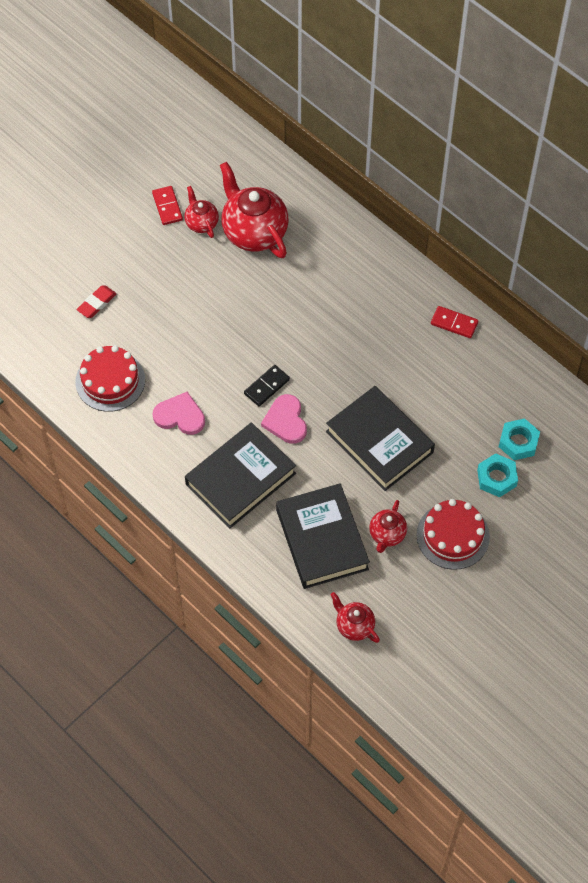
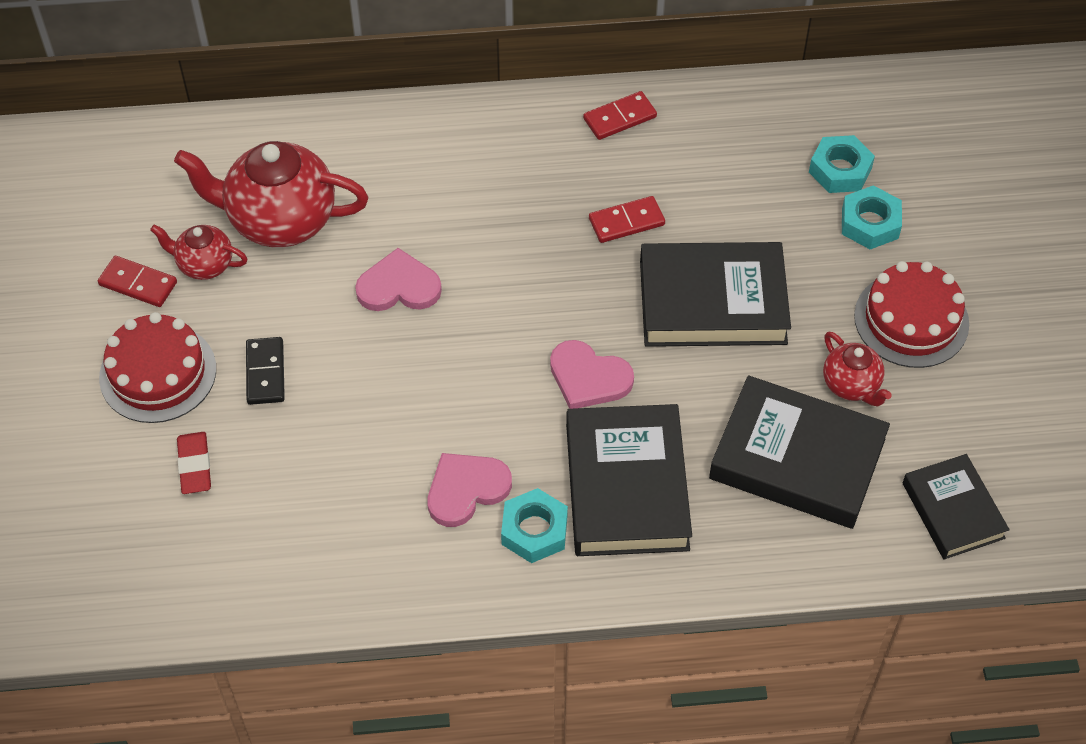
camera: 50 degrees left, 5 degrees down
red cake [75,345,145,412] -> red cake moved to [99,312,216,423]
black domino [244,365,290,406] -> black domino moved to [246,337,285,405]
red teapot [331,592,380,643] -> black book [903,454,1010,560]
none -> pink heart [355,248,442,311]
none -> turquoise nut [501,488,568,563]
none -> red domino [589,196,665,243]

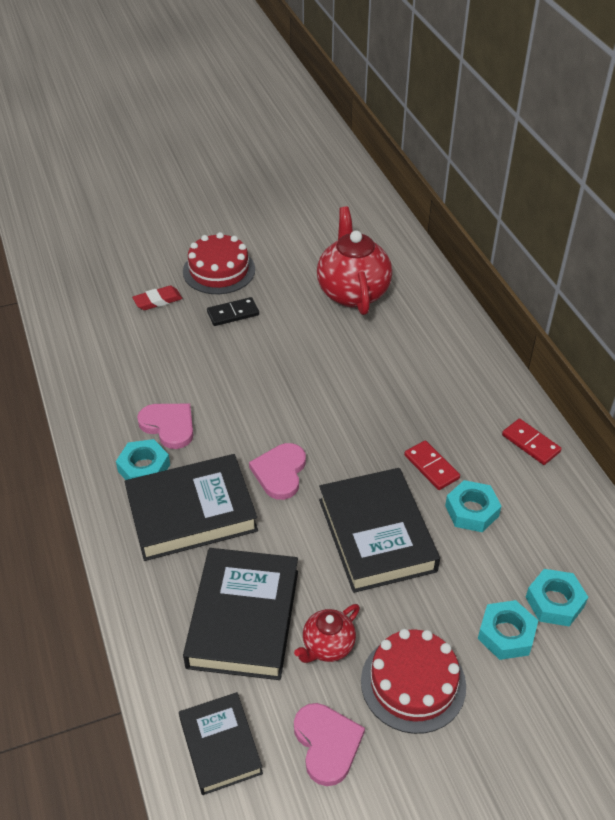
camera: 75 degrees right, 10 degrees down
red domino [98,256,177,307] -> none
red teapot [150,224,248,280] -> none
pink heart [355,248,442,311] -> pink heart moved to [294,703,365,786]
black book [903,454,1010,560] -> black book turned 75 degrees counterclockwise [179,692,263,795]
none -> turquoise nut [445,480,501,532]

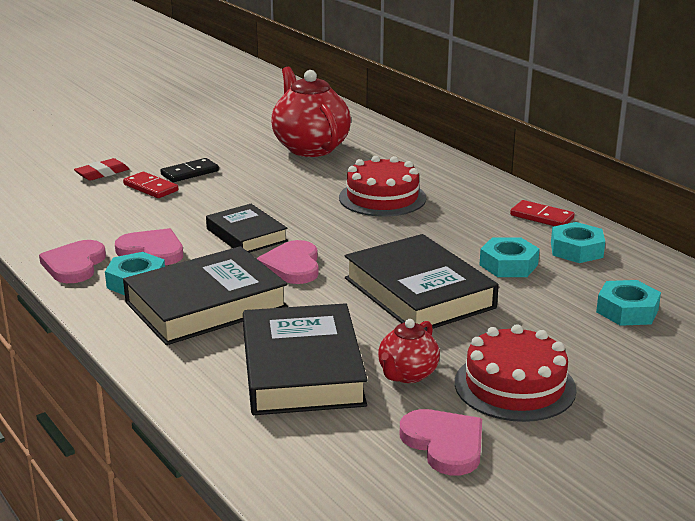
camera: 15 degrees left, 20 degrees down
black book [179,692,263,795] -> black book moved to [206,204,288,253]
red cake [183,232,255,294] -> red cake moved to [339,156,426,217]
red domino [404,440,460,490] -> red domino moved to [123,172,178,198]
turquoise nut [478,600,538,660] -> turquoise nut moved to [551,222,605,263]
none -> pink heart [39,240,106,283]

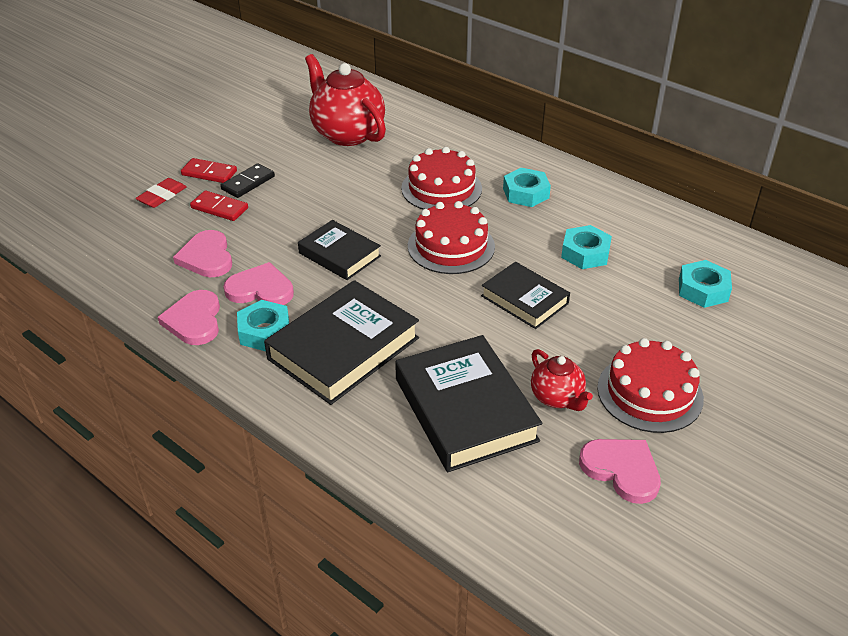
camera: 15 degrees left, 15 degrees up
pink heart [256,240,319,284] -> pink heart moved to [173,230,232,277]
black book [345,234,499,331] -> black book [481,262,570,329], size x0.61
red teapot [378,319,440,383] -> red teapot turned 45 degrees counterclockwise [531,349,593,411]
red domino [510,200,575,226] -> red domino moved to [181,158,237,183]
turquoise nut [551,222,605,263] -> turquoise nut moved to [503,168,551,207]
none -> red cake [408,201,495,274]

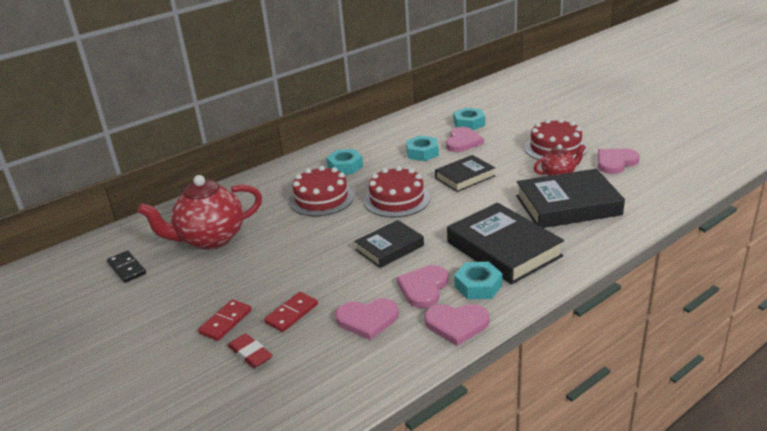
camera: 75 degrees left, 10 degrees down
black domino [220,163,275,198] -> black domino moved to [107,250,146,283]
none -> pink heart [446,127,484,152]

